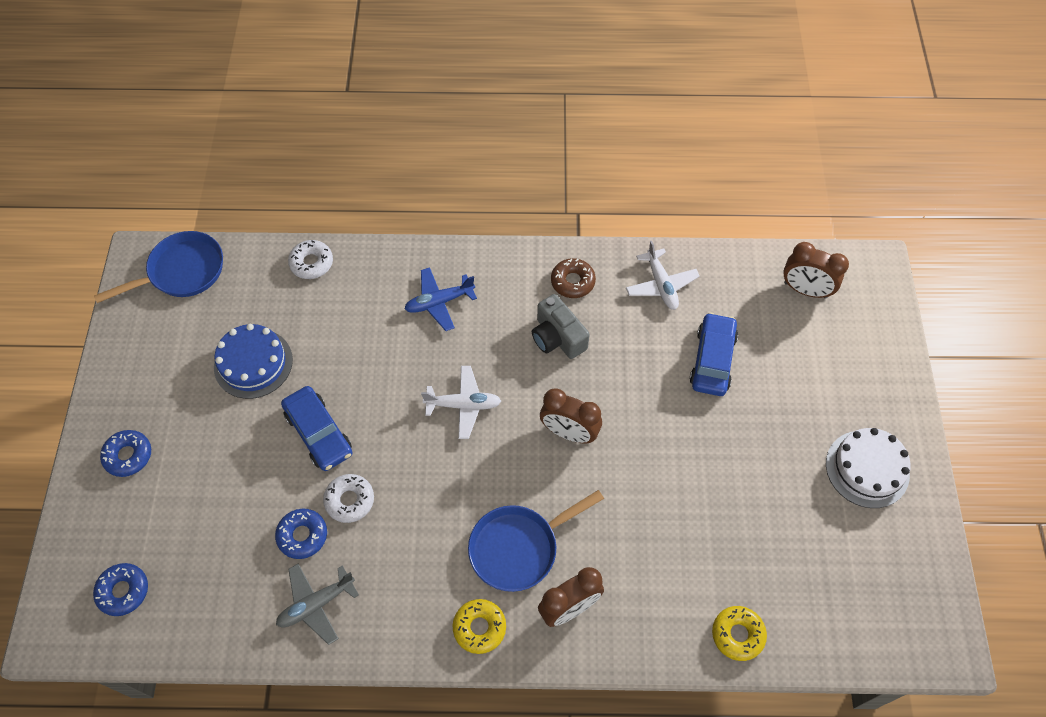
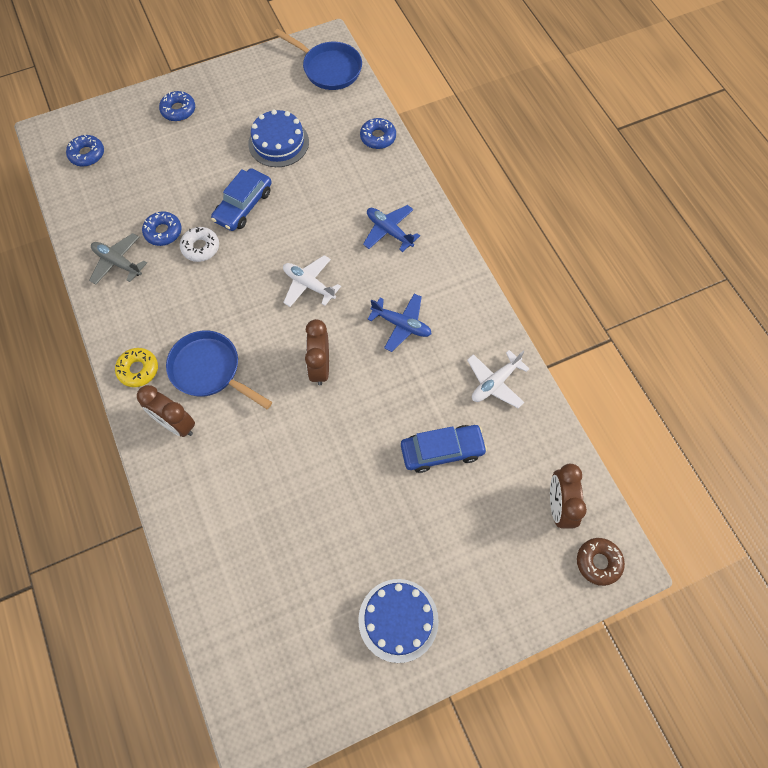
camera: 65 degrees right, 5 degrees up
white donut [288,240,333,279] -> blue donut [360,118,396,149]
white plane [421,366,501,439] -> white plane turned 150 degrees clockwise [283,255,341,307]
grey camera [532,294,590,359] -> blue plane [368,294,432,352]
brown donut [551,258,596,298] -> brown donut moved to [577,538,625,586]
yellow donut [712,606,767,661] -> none
white cake [826,428,911,508] -> blue cake [358,579,439,663]

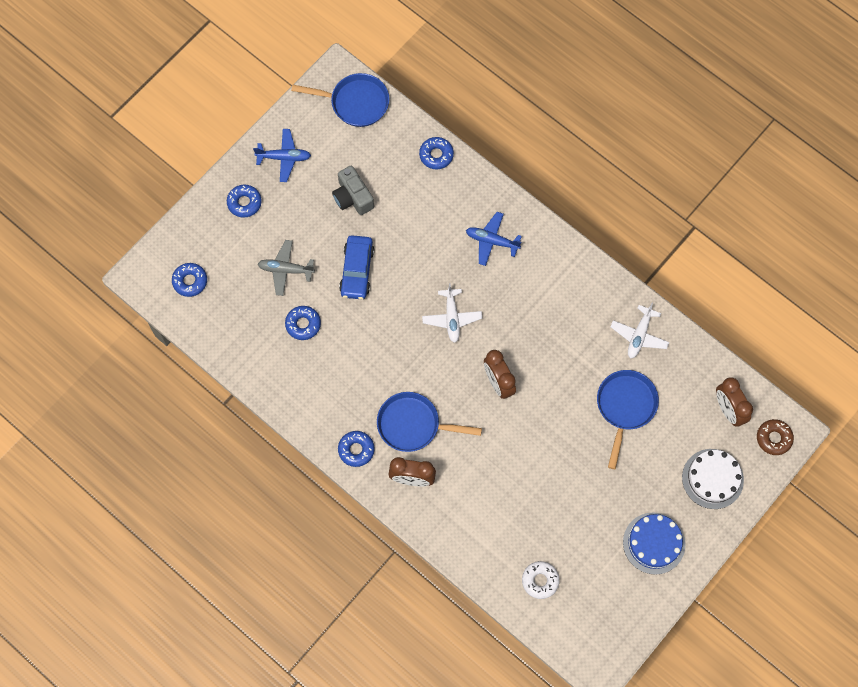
camera: 25 degrees left, 5 degrees up
grey plane [89,233,147,285] -> grey plane moved to [258,240,315,296]
yellow donut [115,348,158,387] -> blue donut [338,431,375,467]
white donut [180,227,219,262] -> white donut moved to [522,561,560,599]
blue cake [248,109,309,167] -> grey camera [332,166,374,215]
white plane [283,255,341,307] -> white plane turned 105 degrees counterclockwise [422,283,482,343]
blue plane [368,294,432,352] -> blue plane moved to [253,129,311,182]
blue car [401,425,487,473] -> blue pan [597,370,659,469]
none -> white cake [682,449,744,509]

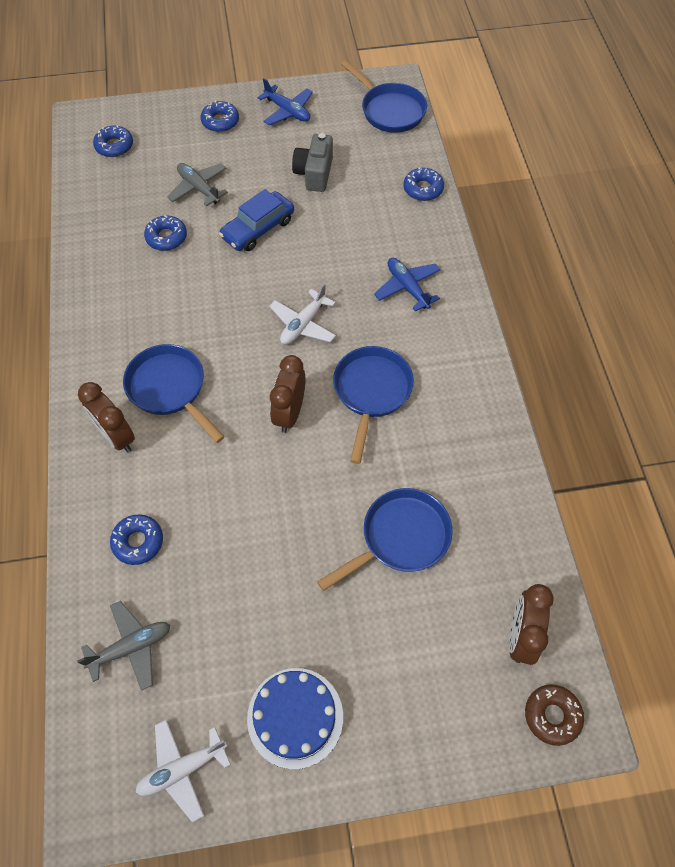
camera: 40 degrees right, 10 degrees down
blue donut [338,431,375,467] -> blue donut moved to [110,515,163,565]
white donut [522,561,560,599] -> grey plane [77,601,170,691]
white plane [610,303,669,358] -> white plane moved to [135,720,231,822]
white cake [682,449,744,509] -> none
none -> blue pan [333,346,414,464]

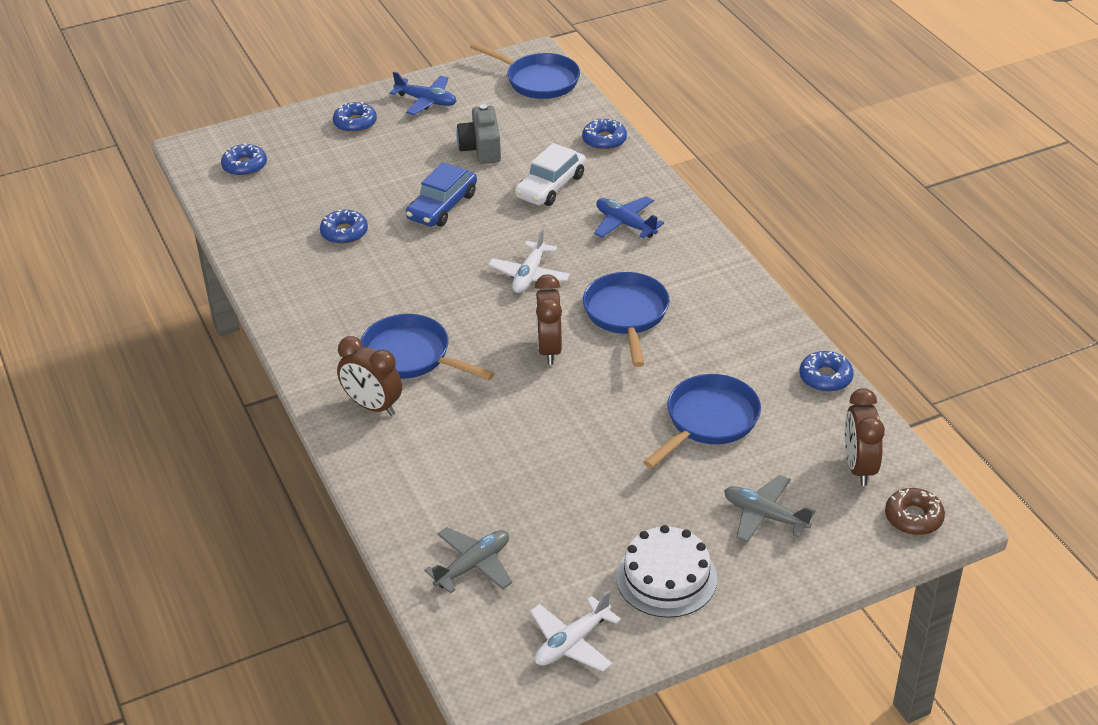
camera: 15 degrees left, 20 degrees down
blue donut [110,515,163,565] -> blue donut moved to [799,351,854,392]
grey plane [167,163,228,206] -> grey plane moved to [724,475,815,543]
blue cake [247,668,343,769] -> white cake [616,525,717,618]
none -> white car [515,143,586,206]

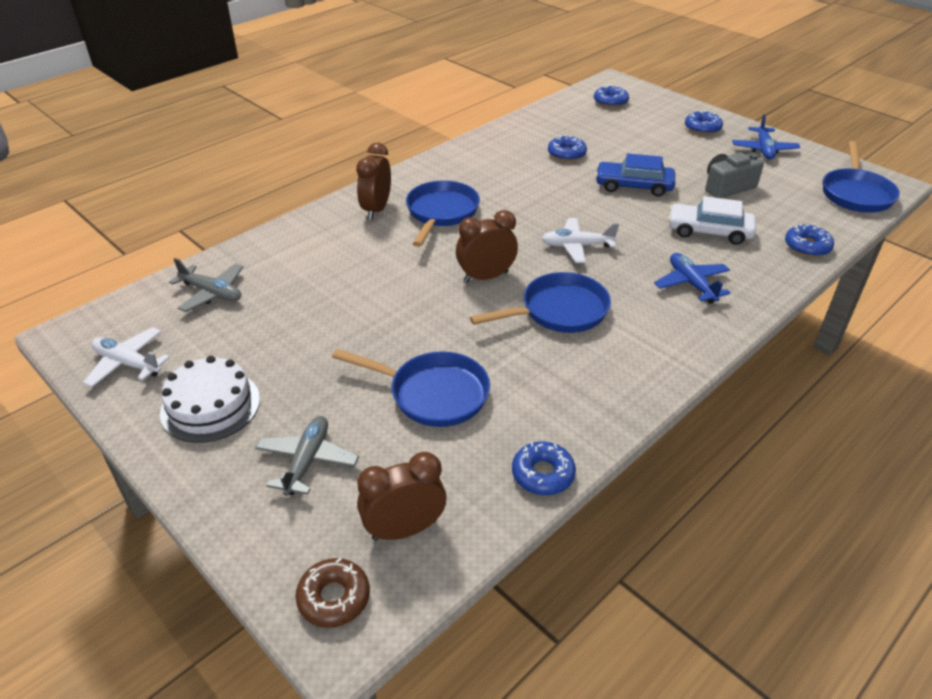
camera: 70 degrees right, 0 degrees up
blue plane [594,196,664,239] -> blue plane turned 45 degrees counterclockwise [654,253,730,304]

